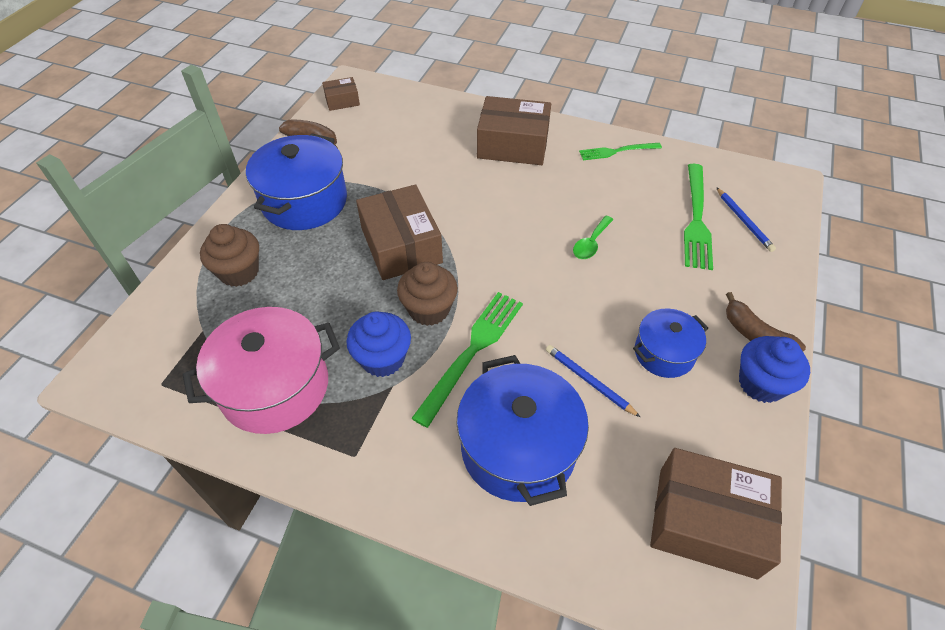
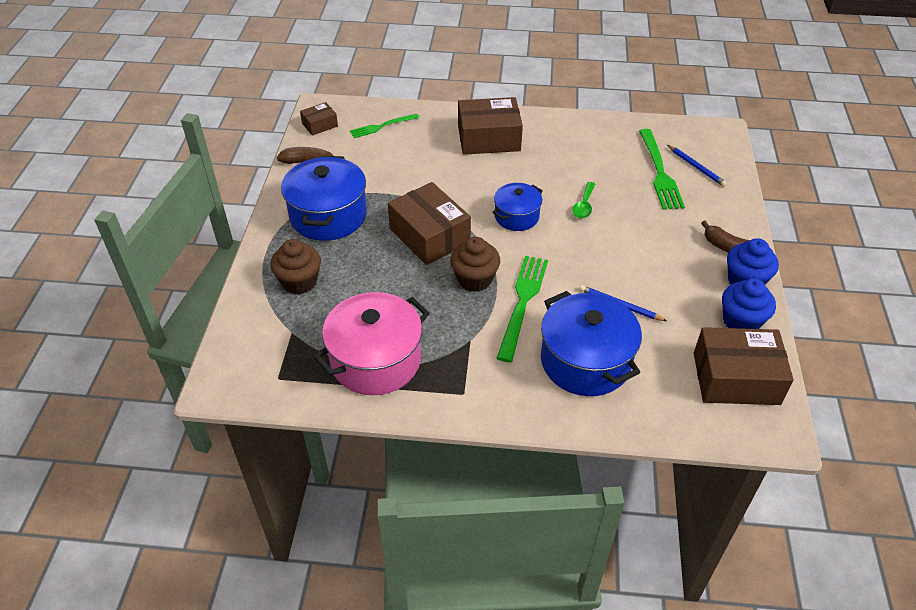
camera: 15 degrees left, 5 degrees down
blue cupcake [346,312,411,377] -> blue cupcake moved to [722,278,776,329]
green fork [579,143,662,160] -> green fork moved to [350,114,419,138]
blue pot [633,309,708,378] -> blue pot moved to [492,183,543,231]

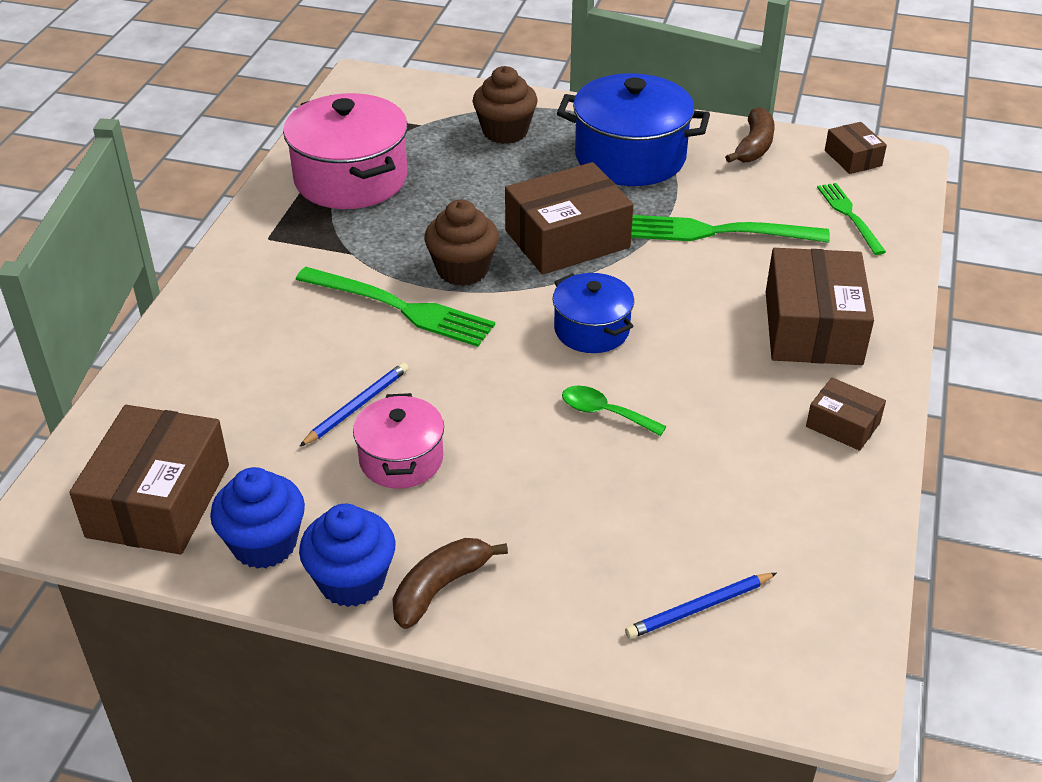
camera: 100 degrees right, 5 degrees down
blue pot [541,291,642,396] -> none
green fork [639,129,685,210] -> green fork moved to [631,215,830,243]
none -> pink pot [353,393,444,489]
none -> brown box [806,377,886,451]

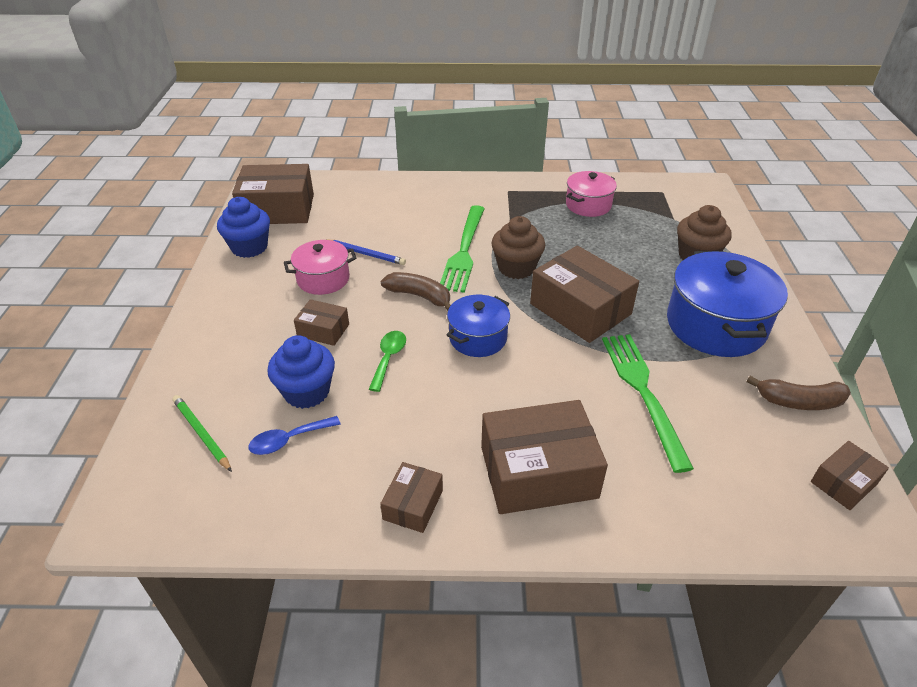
camera: 75 degrees right, 0 degrees up
pink pot [283,93,408,209] -> pink pot [566,171,617,217], size x0.58
blue cupcake [299,504,396,607] -> blue cupcake moved to [267,335,335,409]
brown banana [392,538,508,629] -> brown banana moved to [381,272,451,311]
blue pencil [625,573,777,639] -> green pencil [172,395,232,472]
green fork [817,183,886,255] -> none
none -> blue spoon [248,416,341,455]
none -> brown box [294,299,349,346]

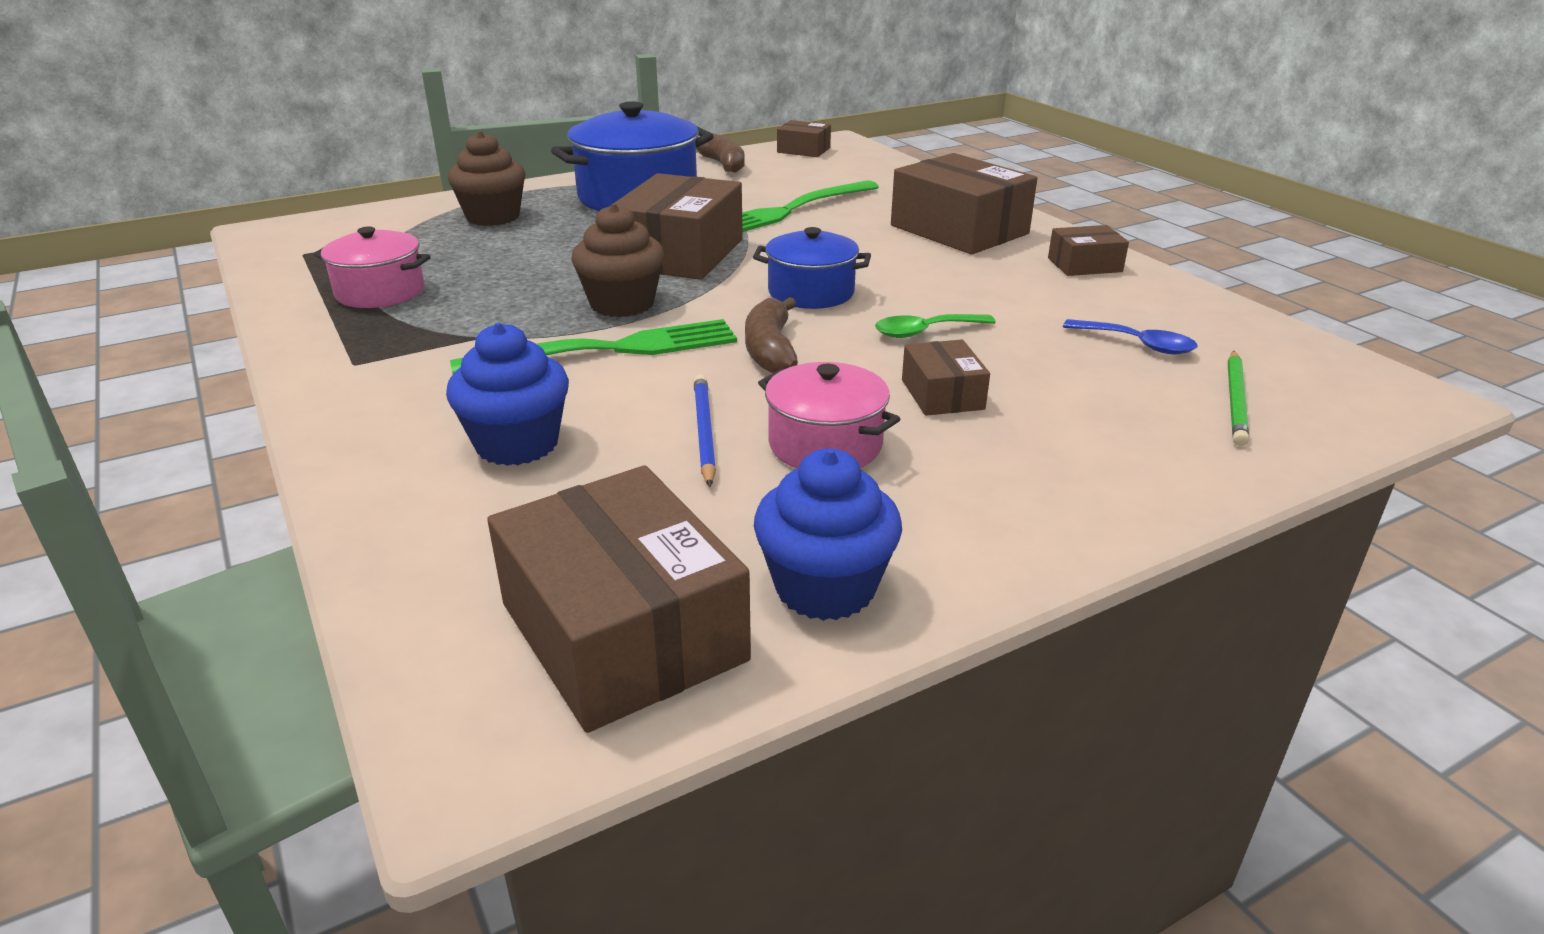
camera: 120 degrees left, 10 degrees down
blue cupcake [267,335,335,409] -> blue cupcake moved to [446,323,569,466]

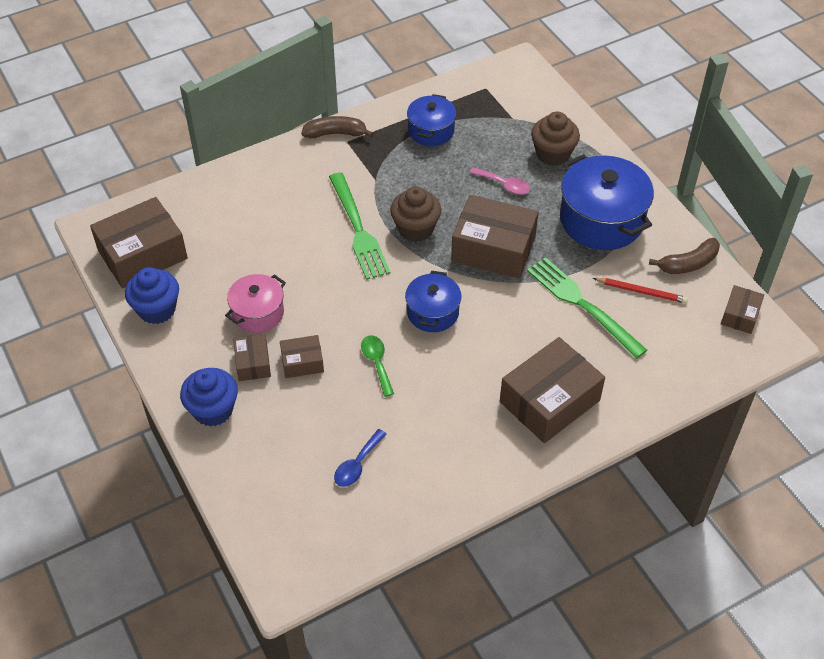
camera: 90 degrees right, 20 degrees up
pink pot [314,227,431,308] -> blue pot [407,94,456,146]
blue cupcake [446,323,569,466] -> blue cupcake moved to [180,368,238,427]
blue pencil [694,375,716,487] -> none
brown banana [745,297,798,373] -> brown banana moved to [301,116,373,138]
brown box [1048,225,1129,276] -> brown box moved to [233,334,271,381]
green pencil [1228,351,1249,446] -> none
none -> pink spoon [470,167,530,195]
none -> red pencil [593,278,688,304]

